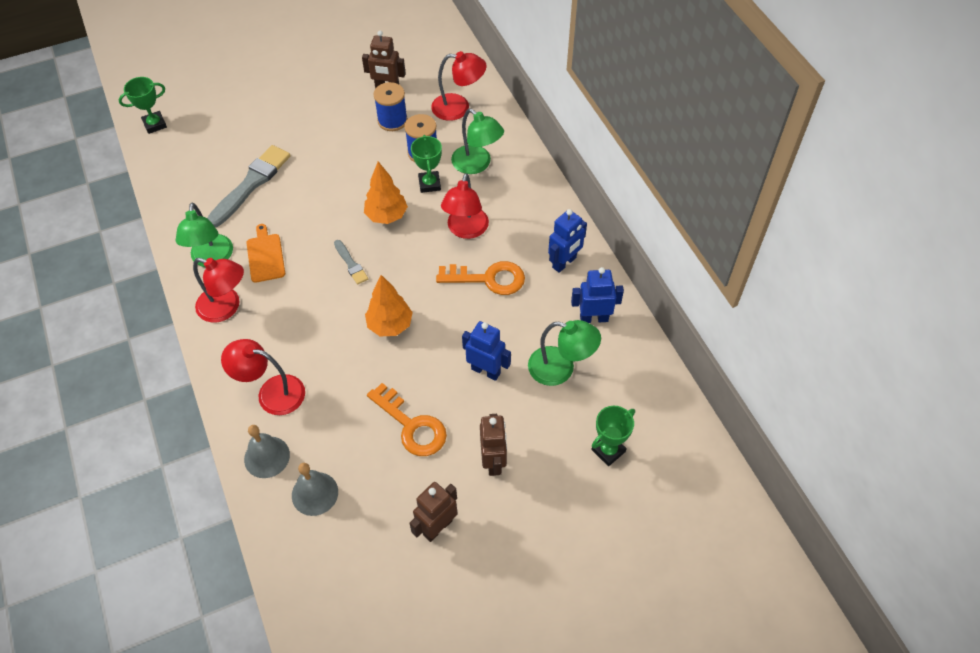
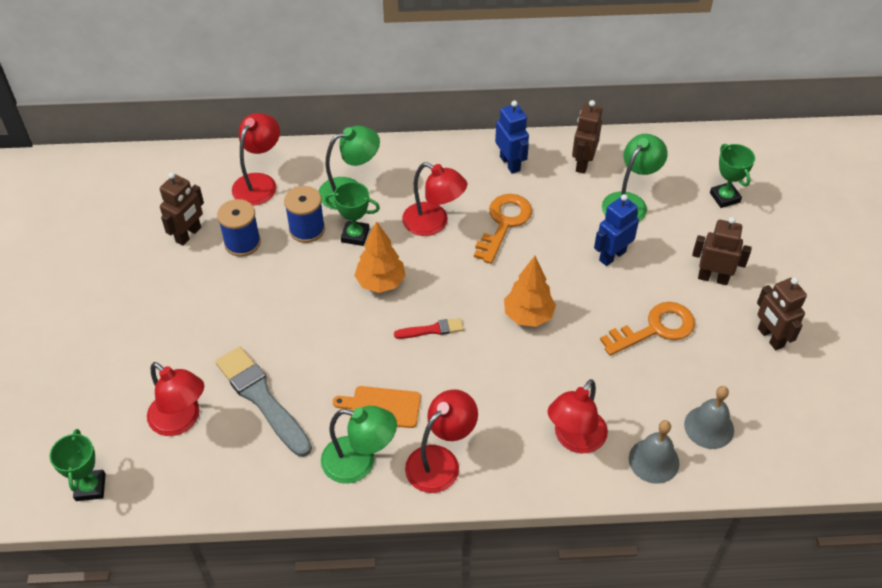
camera: 70 degrees left, 5 degrees down
grey brush [334,240,368,285] -> red brush [394,318,464,339]
blue robot [571,267,624,323] -> brown robot [572,100,602,174]
none -> red lamp [147,362,204,436]

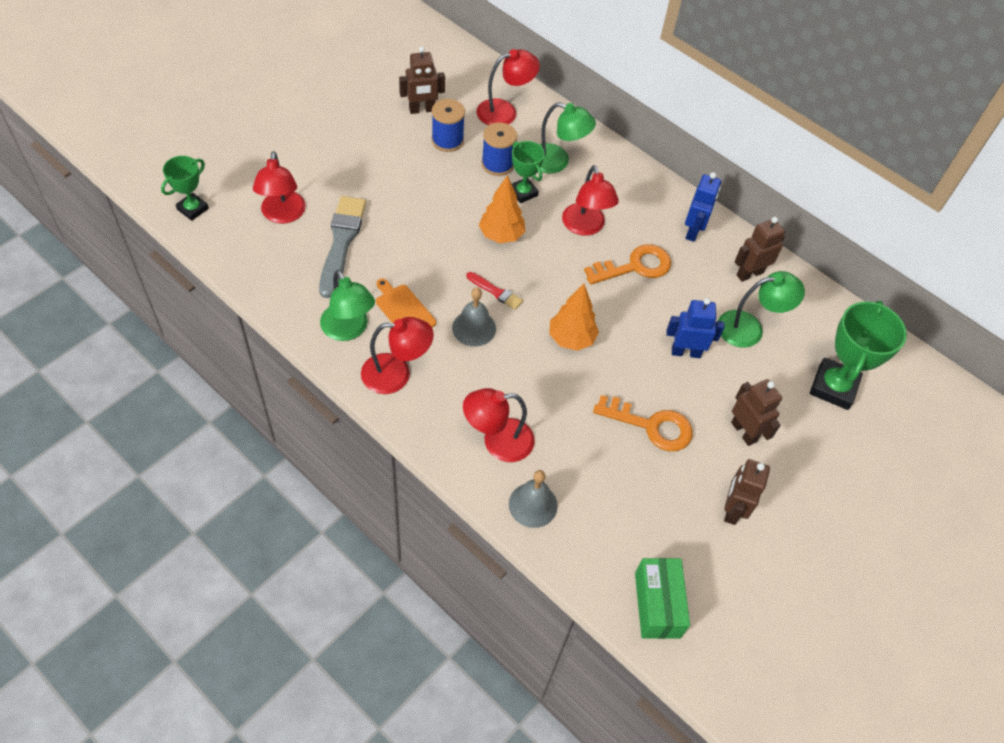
camera: 40 degrees right, 5 degrees up
grey bell [684,386,734,449] -> grey bell moved to [452,288,496,347]
green trophy [710,144,755,208] -> green trophy [810,301,907,410], size x1.68
none -> green box [635,558,690,639]

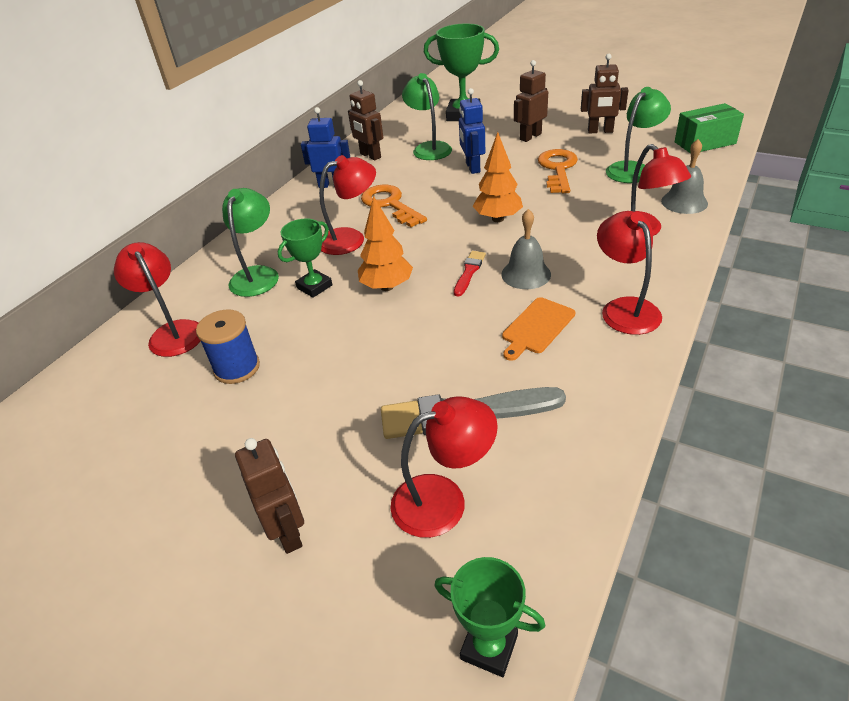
camera: 95 degrees left, 15 degrees down
green lamp [320,270,375,341] -> green lamp moved to [606,87,671,183]
brown robot [399,46,445,114] -> brown robot moved to [235,438,304,554]
blue spool [481,122,517,176] -> none

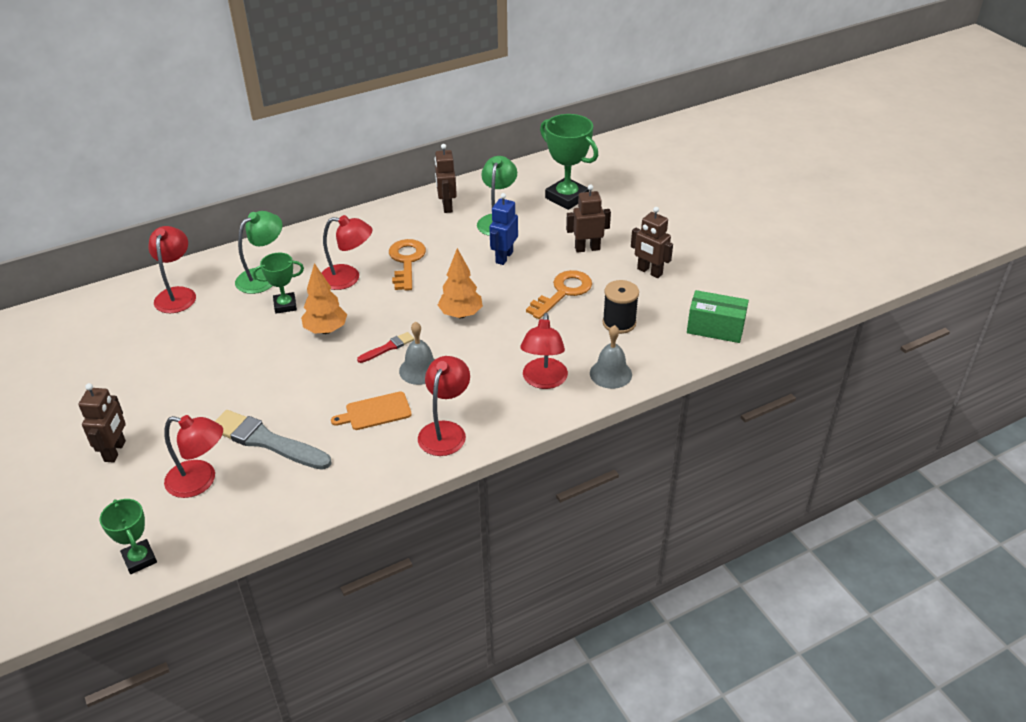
camera: 30 degrees right, 0 degrees up
blue spool [196,309,260,384] -> none
blue robot [301,107,351,188] -> none
green lamp [606,87,671,183] -> black spool [602,280,639,334]

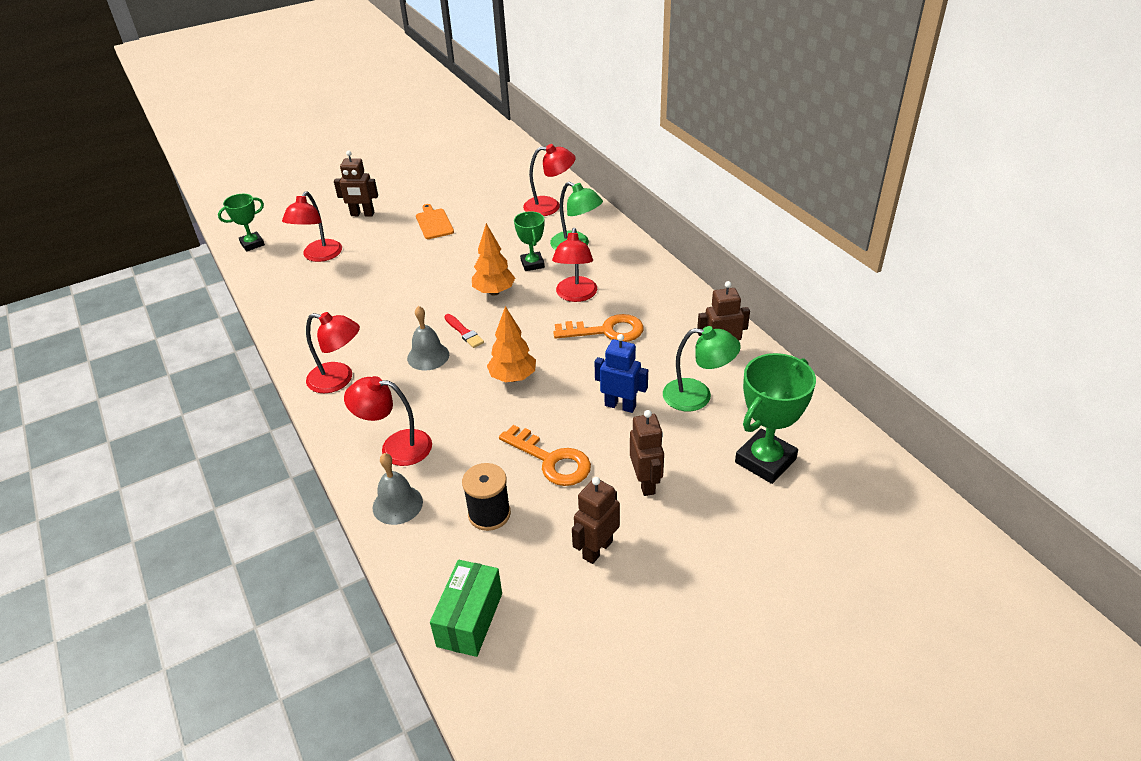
camera: 90 degrees right, 0 degrees up
grey brush [214,410,332,470] -> none
orange cutting board [331,391,412,430] -> orange cutting board moved to [416,204,454,239]

